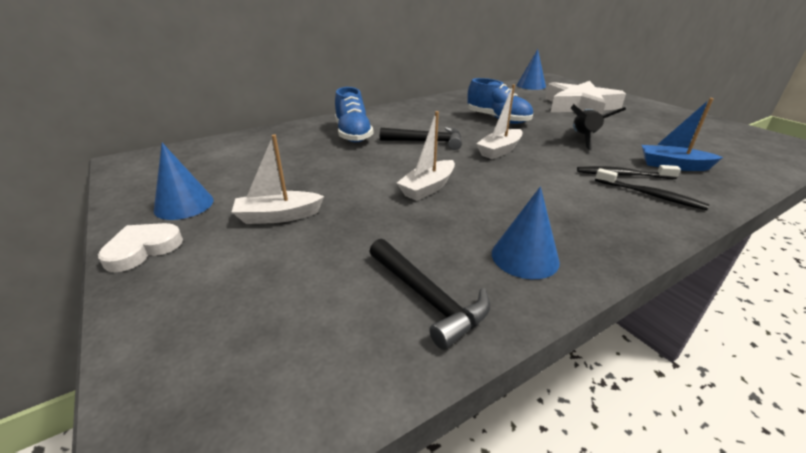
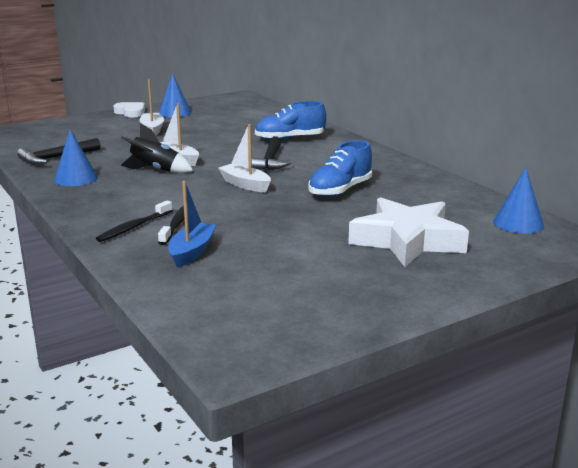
camera: 90 degrees right, 10 degrees down
black rocket [571,104,626,150] -> black rocket moved to [121,123,193,173]

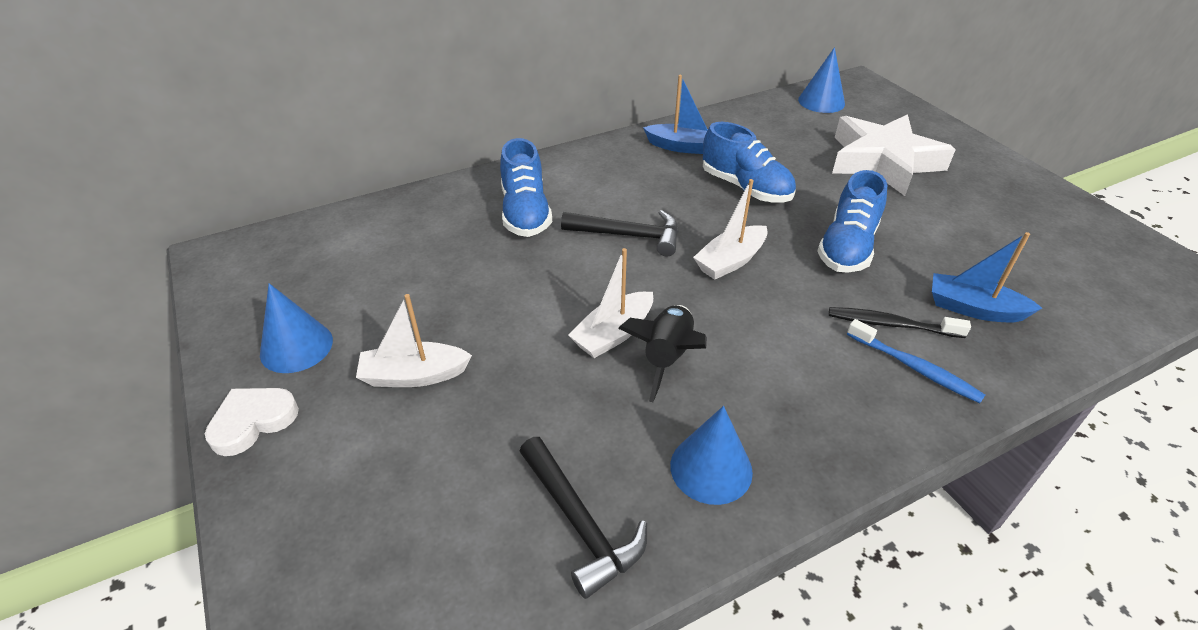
camera: 85 degrees left, 20 degrees up
black toothbrush [96,200,173,242] -> blue toothbrush [847,319,985,403]
none -> blue boat [643,75,708,154]
none -> blue shoe [818,170,887,273]

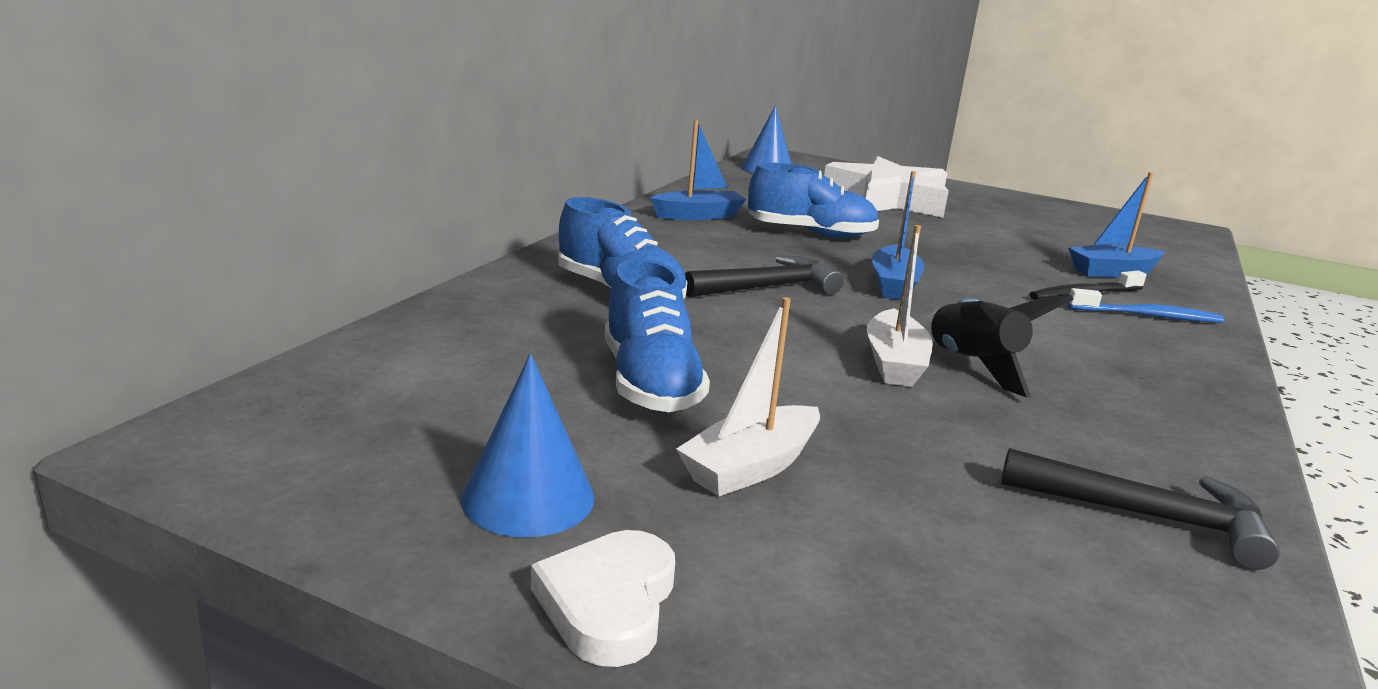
camera: 40 degrees left, 20 degrees down
blue cone [670,406,753,505] -> none
white boat [693,179,768,280] -> blue boat [872,171,925,300]
blue shoe [818,170,887,273] -> blue shoe moved to [605,259,710,412]

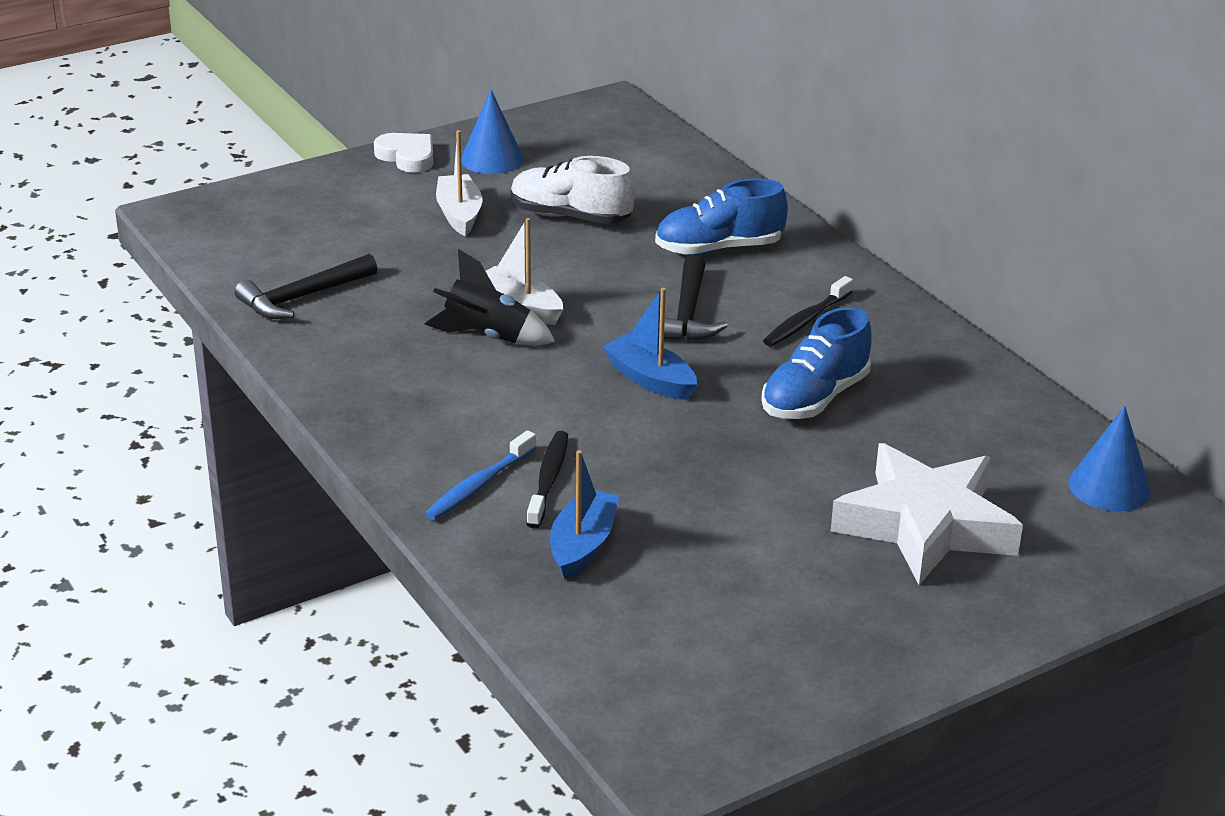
camera: 125 degrees right, 10 degrees up
blue shoe [605,259,710,412] -> white shoe [511,156,635,224]
blue boat [650,120,746,220] -> none
none -> black toothbrush [763,276,853,346]

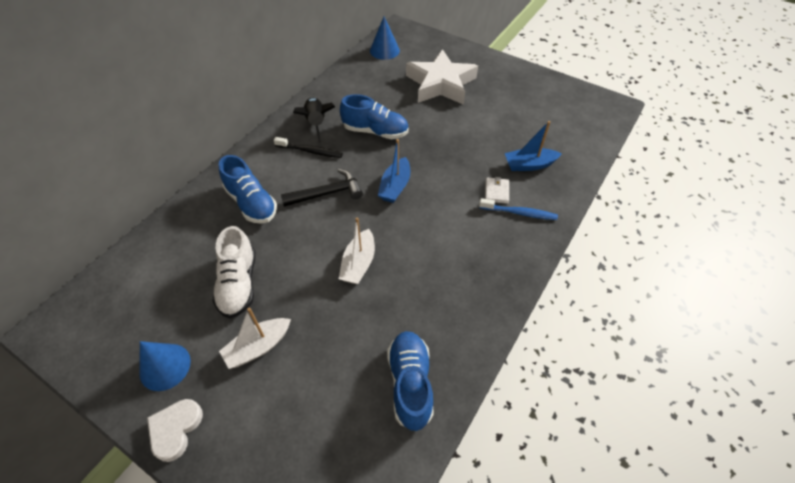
camera: 115 degrees left, 20 degrees up
black hammer [235,254,378,319] -> blue shoe [387,331,434,431]
black rocket [425,249,555,346] -> black rocket moved to [293,98,335,143]
black toothbrush [526,431,568,528] -> white wallet [485,177,509,204]

